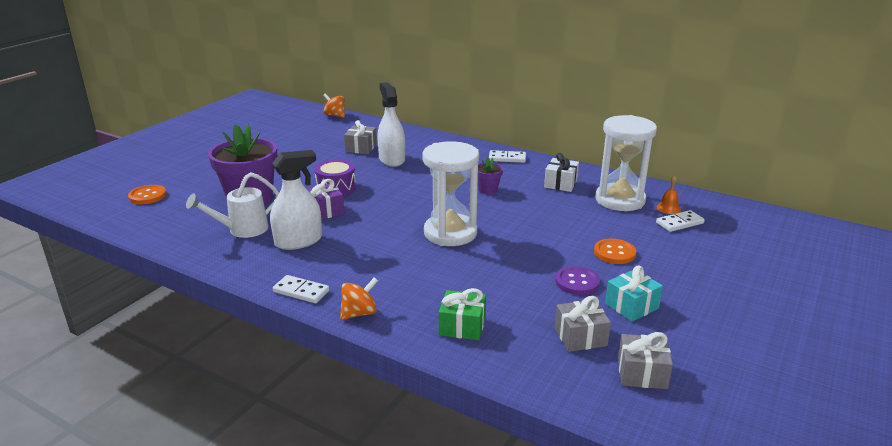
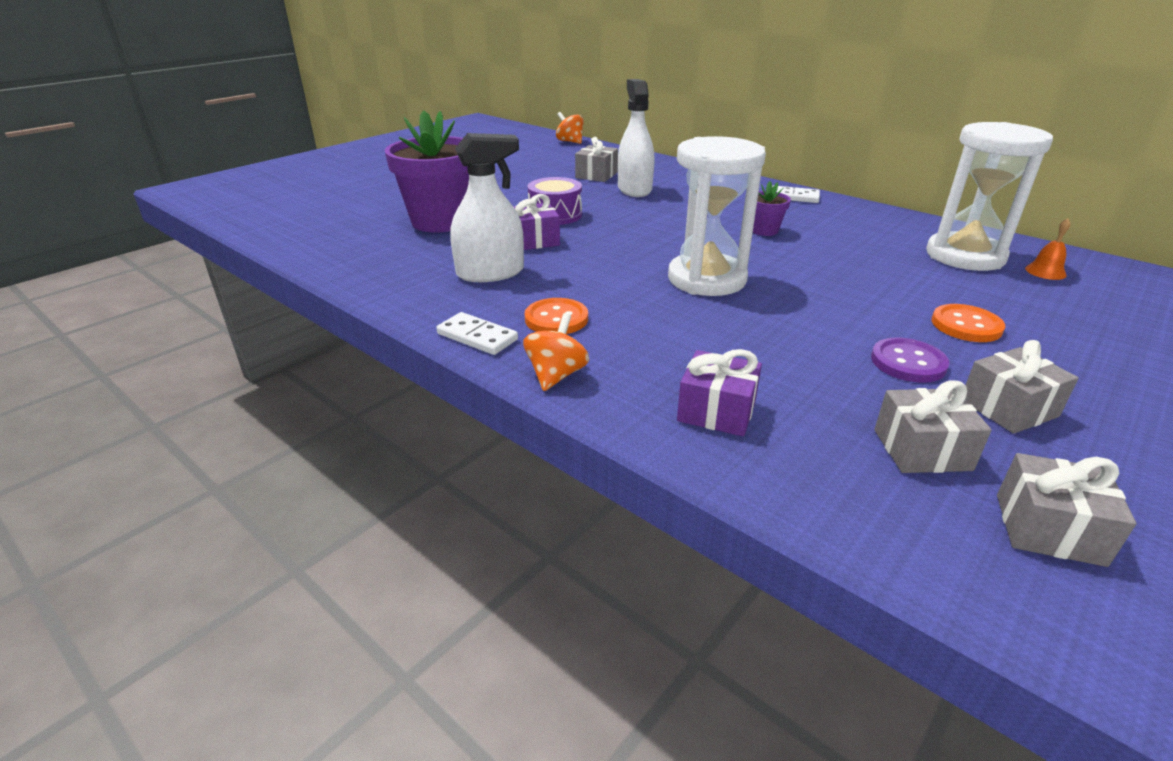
camera: 10 degrees right, 5 degrees up
orange button [128,185,167,204] -> orange button moved to [525,298,588,334]
white watering can [186,172,279,238] -> none
orange spinning top [340,277,378,320] -> orange spinning top turned 45 degrees counterclockwise [523,313,589,391]
green gift [439,288,486,340] -> purple gift [677,349,762,436]
white gift [544,153,579,192] -> none
turquoise gift [605,265,663,322] -> grey gift [965,340,1079,434]
white domino [656,210,705,232] -> none

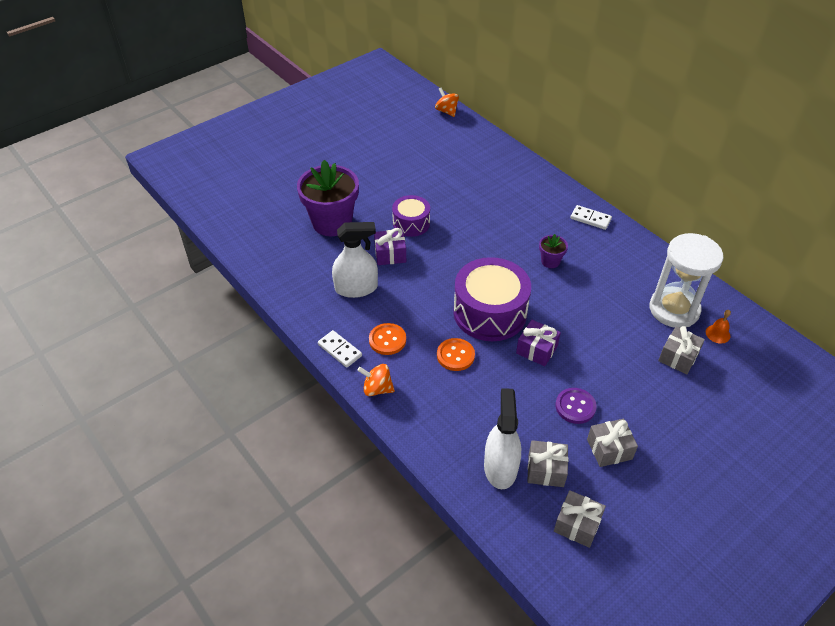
camera: 10 degrees right, 15 degrees up
orange spinning top [523,313,589,391] -> orange spinning top turned 105 degrees counterclockwise [357,364,395,396]
grey gift [575,137,618,182] -> grey gift moved to [658,326,705,374]
white spray bottle [618,79,654,197] -> white spray bottle moved to [484,388,521,489]
white hourglass [668,136,766,296] -> purple drum [453,257,531,341]
purple gift [677,349,762,436] -> purple gift moved to [516,320,561,366]
orange button [932,304,1005,342] -> orange button moved to [437,338,475,371]

